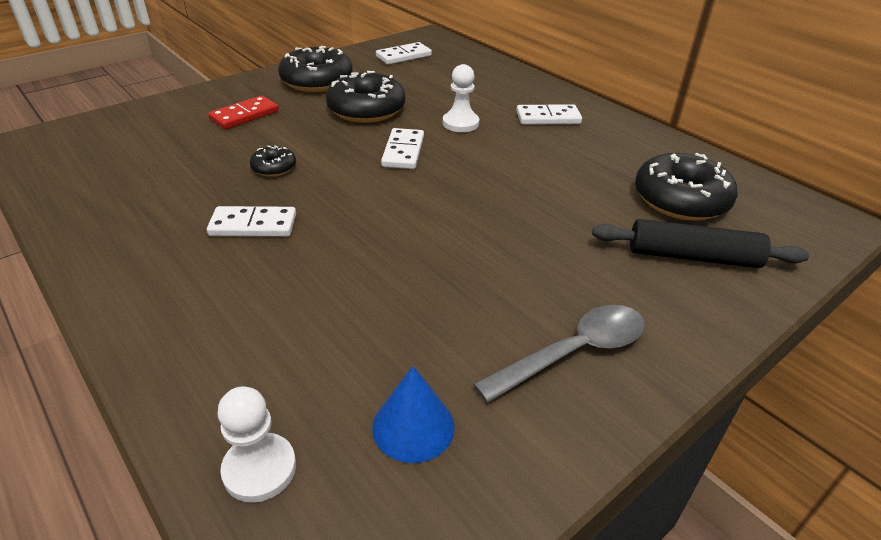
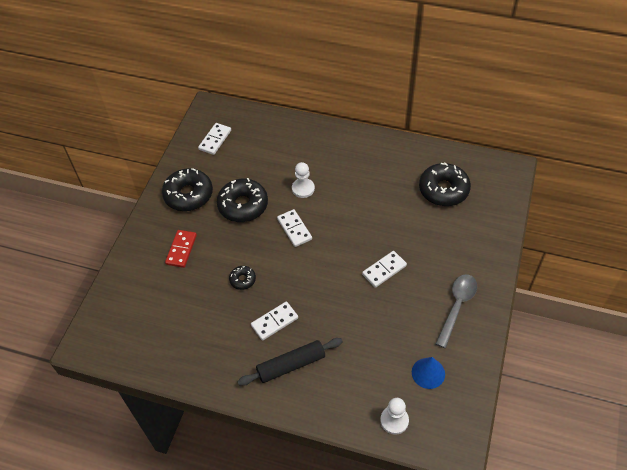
camera: 30 degrees left, 15 degrees up
white domino [516,104,582,125] -> white domino moved to [362,251,407,288]
black rolling pin [592,219,809,268] -> black rolling pin moved to [237,338,343,386]

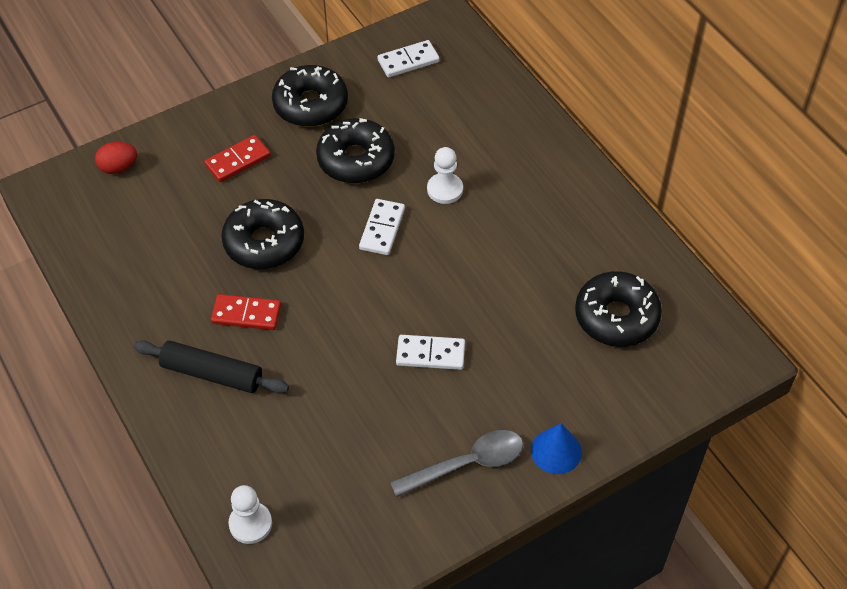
camera: 40 degrees right, 0 degrees up
black donut [229,266,256,290] -> black donut [221,199,304,269], size x2.05
white domino [251,302,298,341] -> red domino [211,294,281,330]
blue cone [412,357,445,389] -> blue cone moved to [531,423,582,474]
none -> red egg [95,142,137,174]

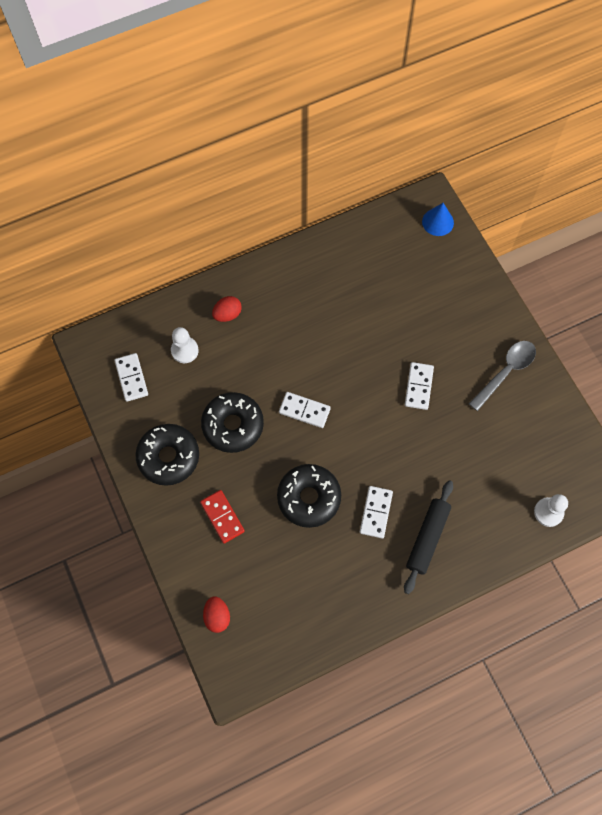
camera: 85 degrees left, 15 degrees up
red domino [211,294,281,330] -> white domino [360,486,393,538]
grey spoon [390,430,523,497] -> grey spoon turned 60 degrees clockwise [468,341,536,411]
white pawn [427,147,463,204] -> white pawn moved to [171,327,199,363]
blue cone [531,423,582,474] -> blue cone moved to [422,203,454,236]
black donut [575,271,662,347] -> none
none -> red egg [212,296,242,322]

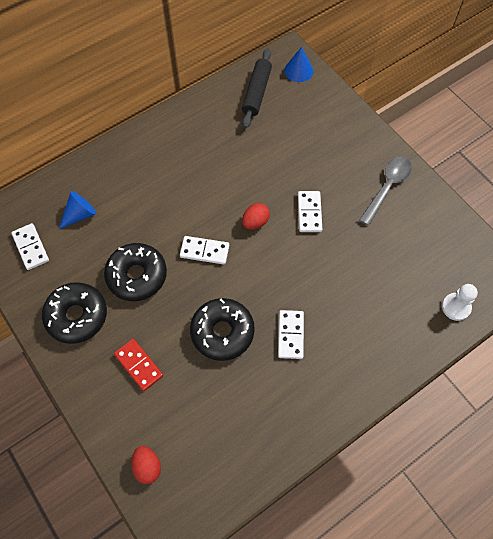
camera: 10 degrees left, 5 degrees down
white pawn [171,327,199,363] -> blue cone [59,191,97,229]
red egg [212,296,242,322] -> red egg moved to [242,203,270,230]
black rolling pin [404,480,453,594] -> black rolling pin moved to [242,48,272,129]

